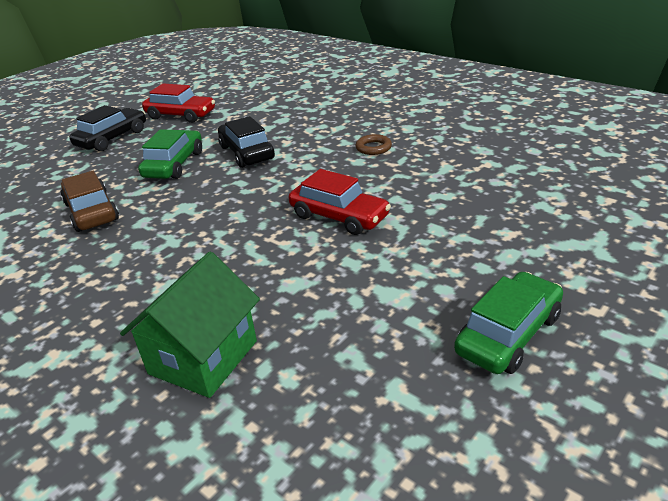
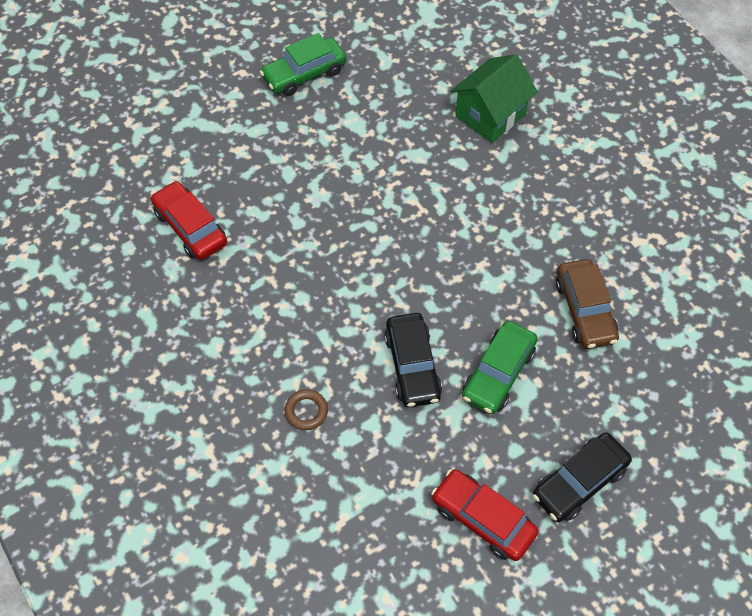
camera: 165 degrees left, 25 degrees up
red car [289,169,391,235] -> red car moved to [151,181,227,260]
brown ring [356,134,392,155] -> brown ring moved to [284,389,328,430]

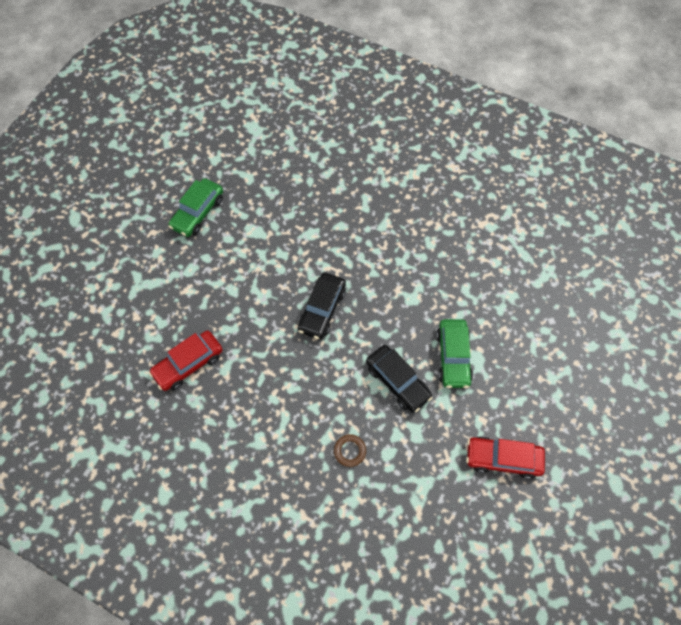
camera: 30 degrees left, 5 degrees up
red car [151,181,227,260] -> red car turned 60 degrees counterclockwise [149,331,223,391]
green house [451,54,538,143] -> none
black car [533,432,632,522] -> black car moved to [298,273,346,340]
brown car [556,259,619,349] -> none

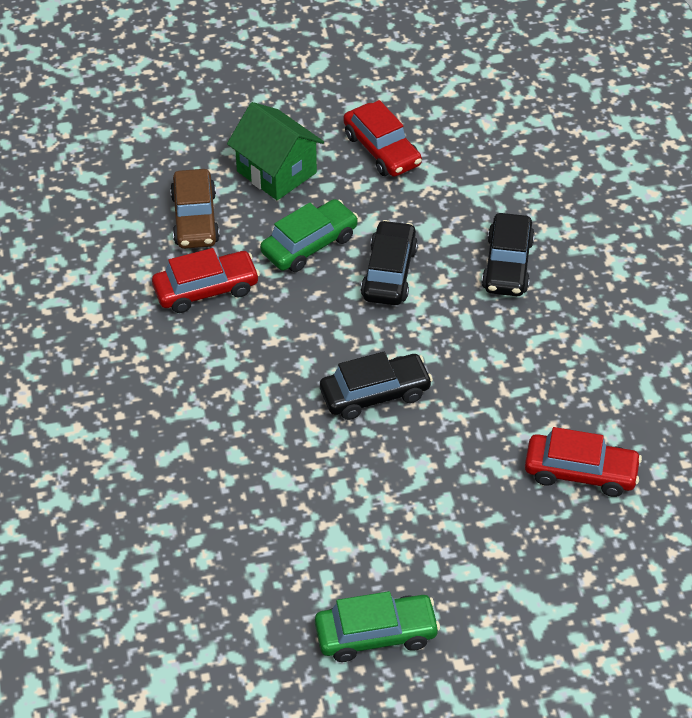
camera: 130 degrees left, 15 degrees down
brown ring [334,434,366,467] -> black car [482,213,535,296]
none -> red car [152,248,260,313]
none -> brown car [170,169,220,249]
none -> green house [227,102,324,200]

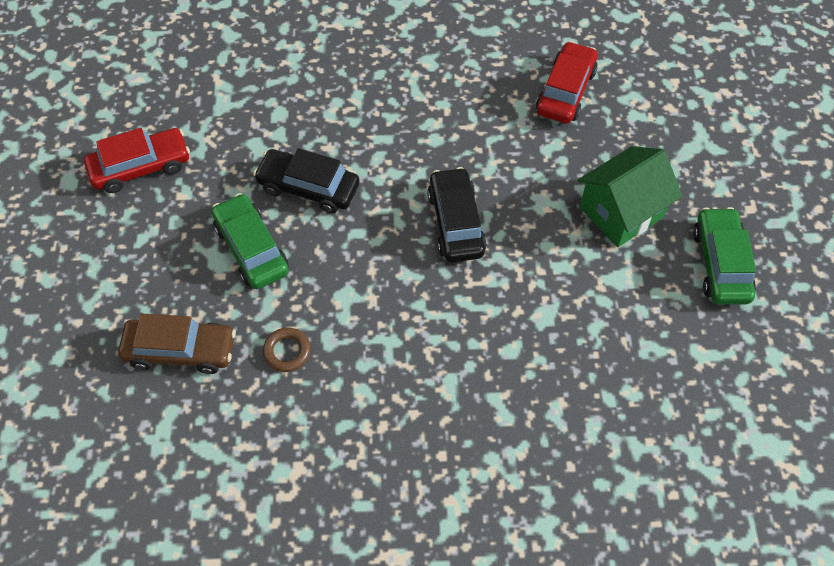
camera: 80 degrees left, 10 degrees up
red car [152,248,260,313] -> brown ring [263,328,311,372]
green house [227,102,324,200] -> green house moved to [578,146,682,247]
black car [482,213,535,296] -> none

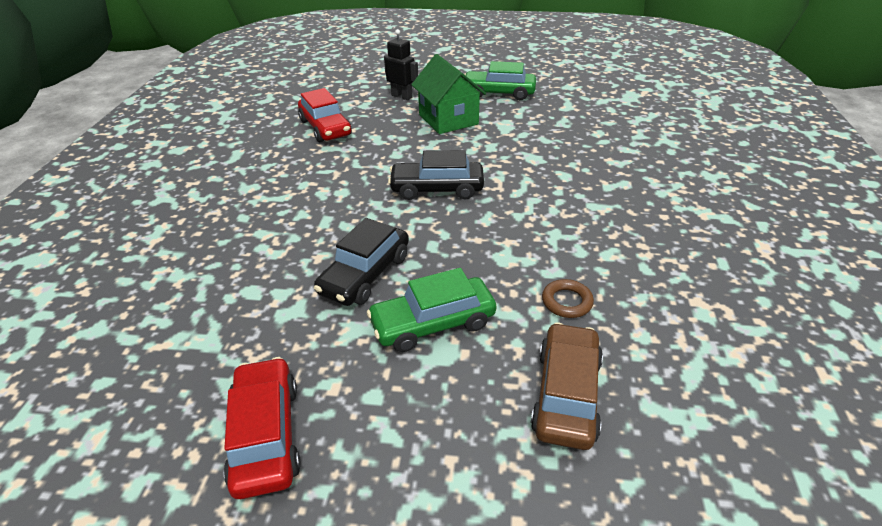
camera: 80 degrees left, 20 degrees down
red car [536,41,598,124] -> red car turned 150 degrees counterclockwise [298,88,352,142]
none -> black robot [384,29,418,100]

